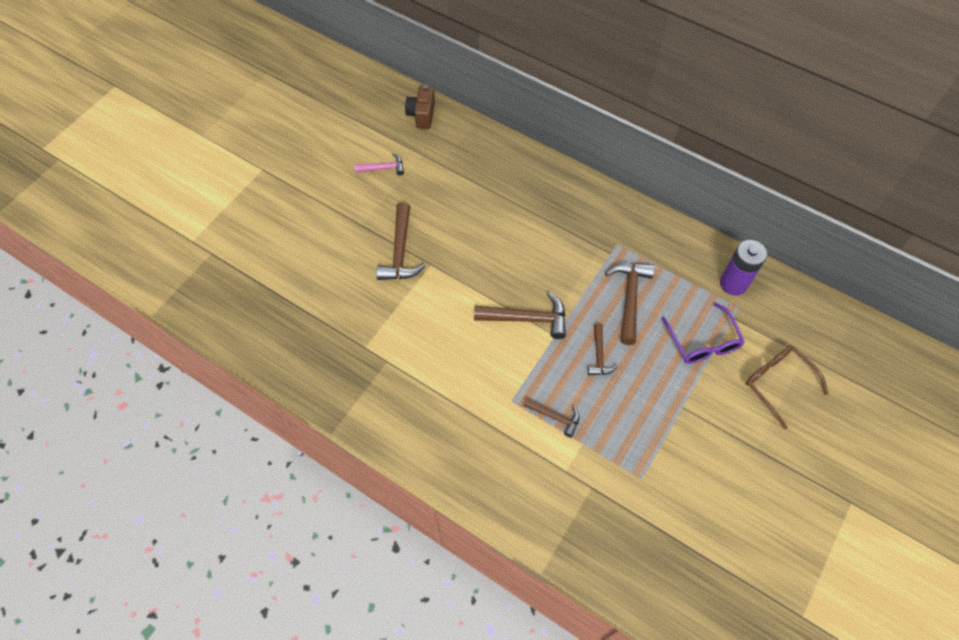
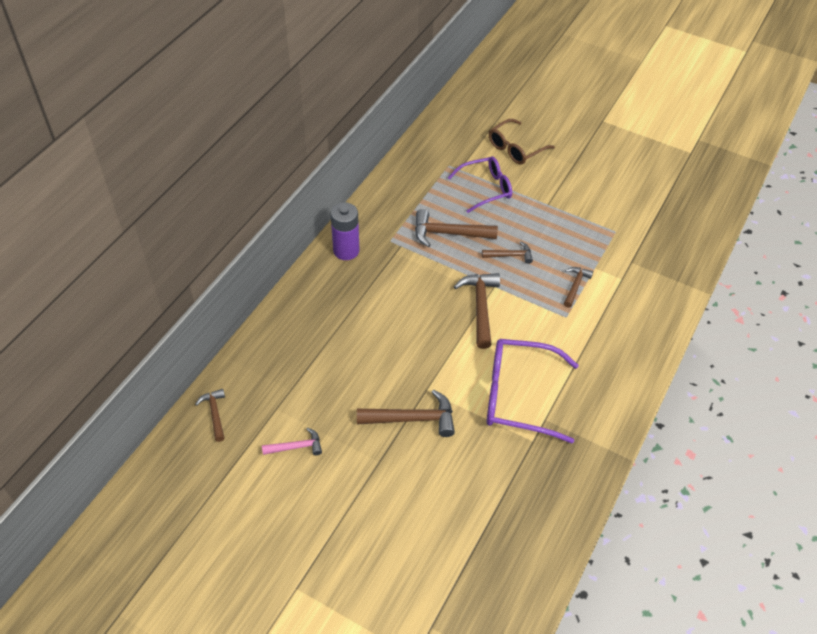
camera: 95 degrees left, 10 degrees down
pink hammer [354,153,404,175] -> pink hammer turned 90 degrees clockwise [262,427,322,455]
brown camera [405,85,435,129] -> brown hammer [195,389,225,442]
purple battery [720,240,767,296] -> purple battery moved to [330,202,360,260]
none -> purple glasses [487,339,579,444]

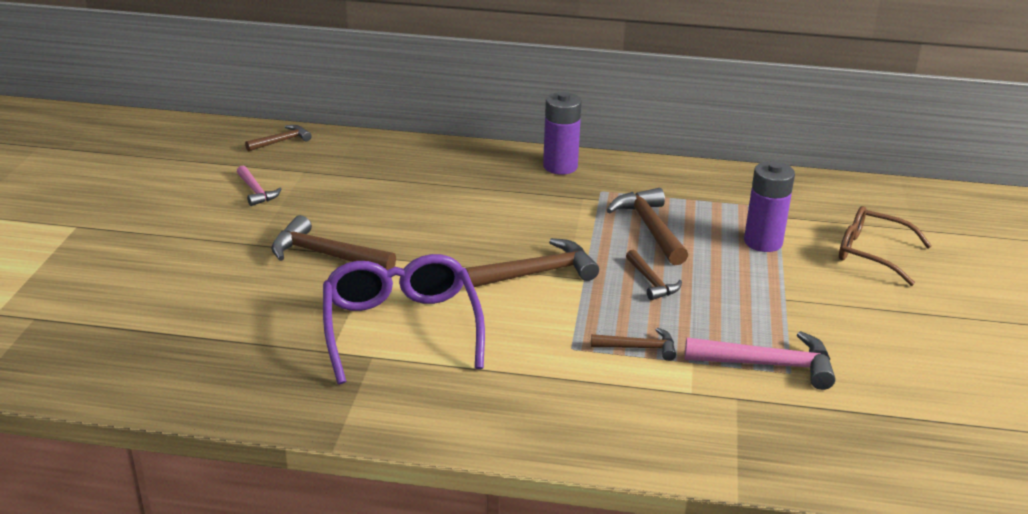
camera: 70 degrees right, 20 degrees down
brown hammer [357,389,455,437] -> brown hammer turned 135 degrees clockwise [271,215,396,270]
purple glasses [448,157,512,213] -> purple battery [744,161,795,252]
none -> pink hammer [685,331,836,390]

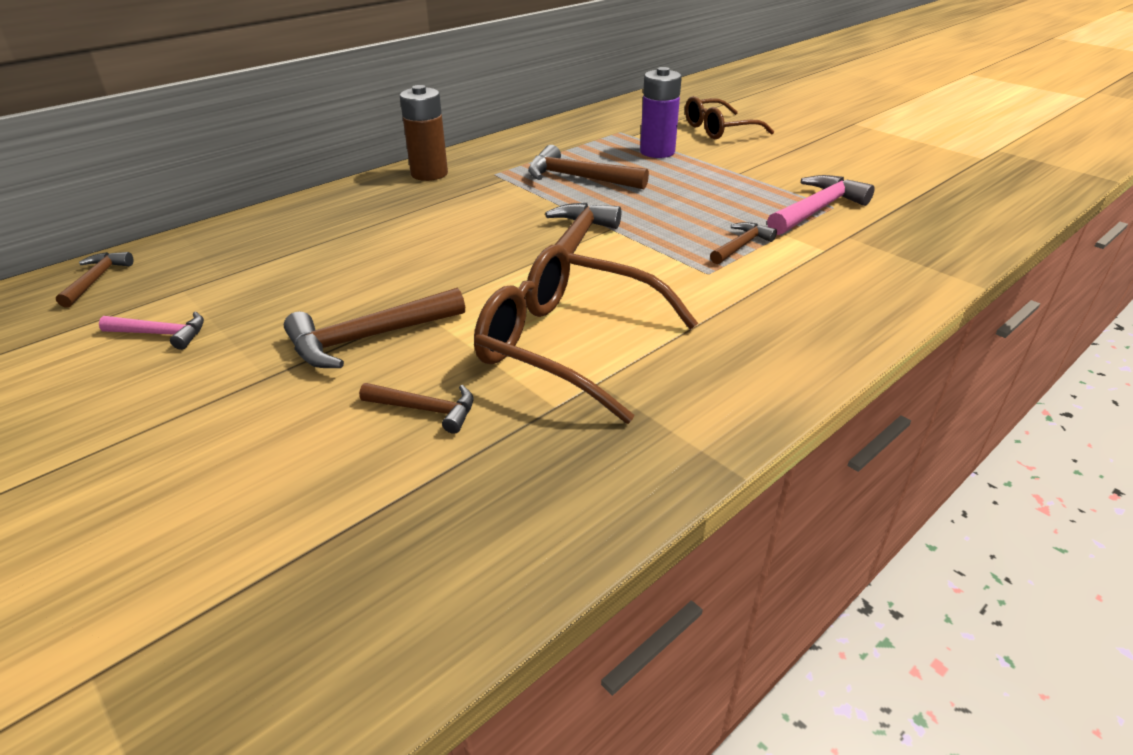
camera: 50 degrees left, 5 degrees up
purple glasses [323,254,485,384] -> brown glasses [474,245,698,424]
purple battery [543,92,582,175] -> brown battery [400,85,448,181]
brown hammer [626,250,682,300] -> brown hammer moved to [359,383,474,434]

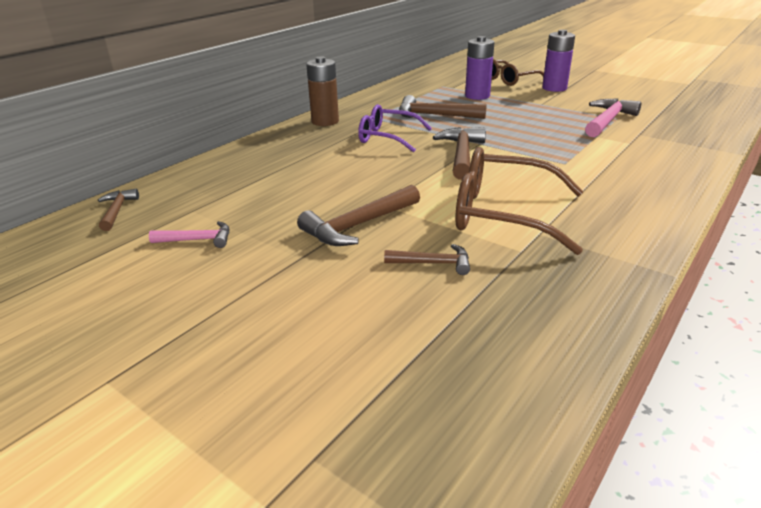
camera: 10 degrees left, 5 degrees down
brown hammer [710,222,777,264] -> none
none -> purple glasses [358,104,432,152]
none -> purple battery [542,30,575,92]

